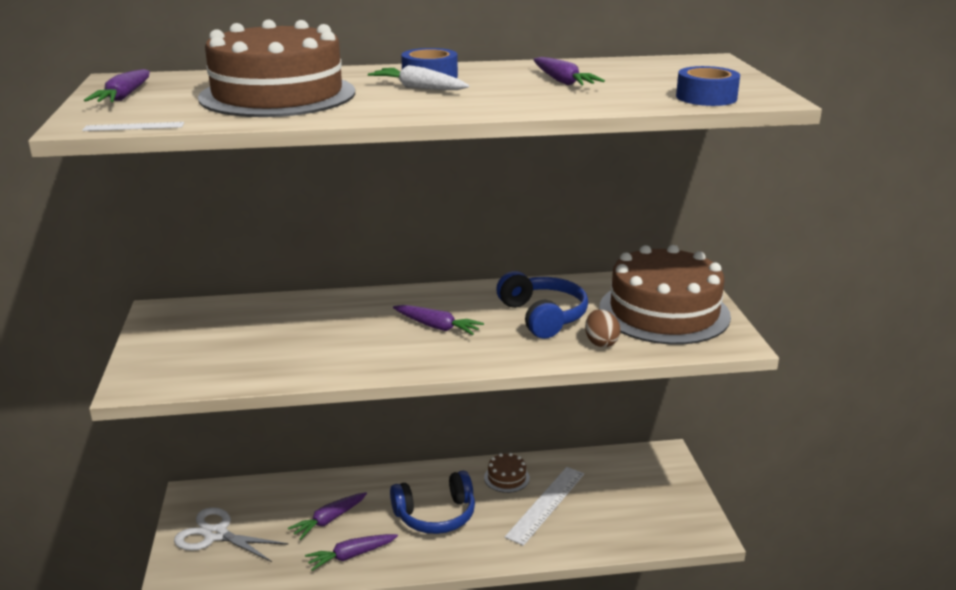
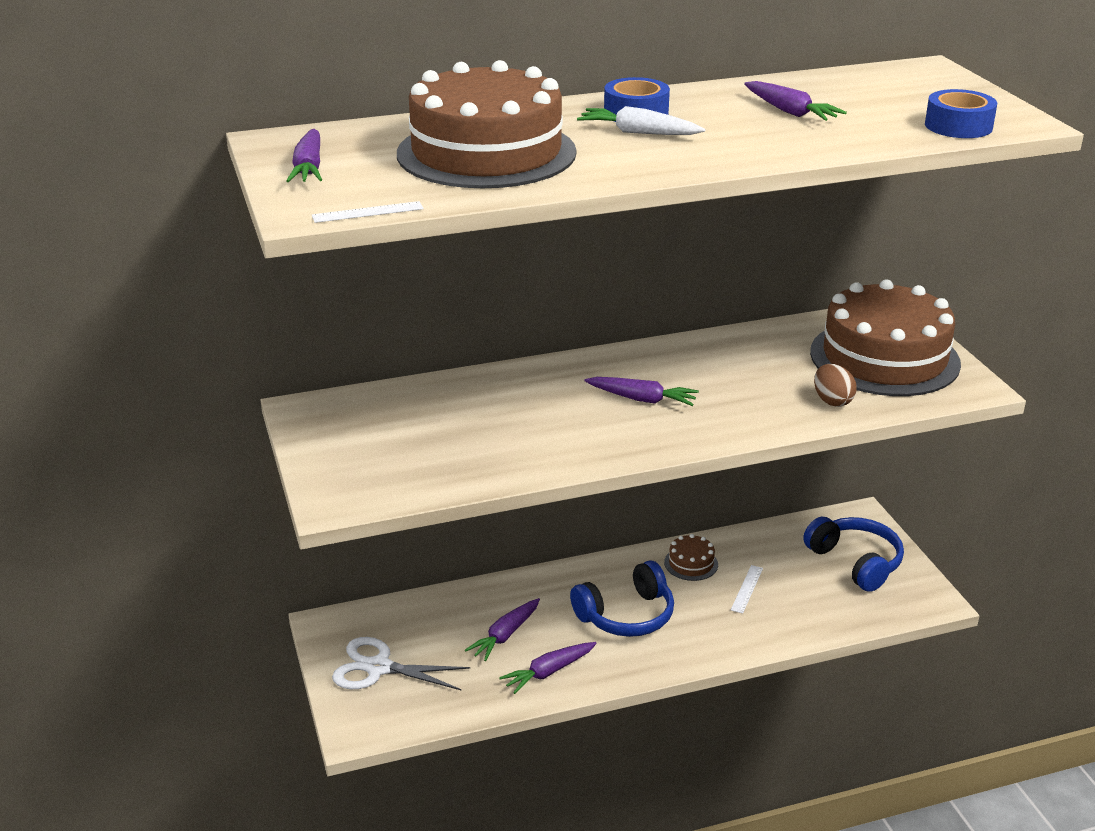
camera: 10 degrees left, 5 degrees up
blue headphones [496,271,588,339] -> blue headphones moved to [803,517,904,592]
white ruler [505,467,584,546] -> white ruler [731,565,763,614], size x0.51

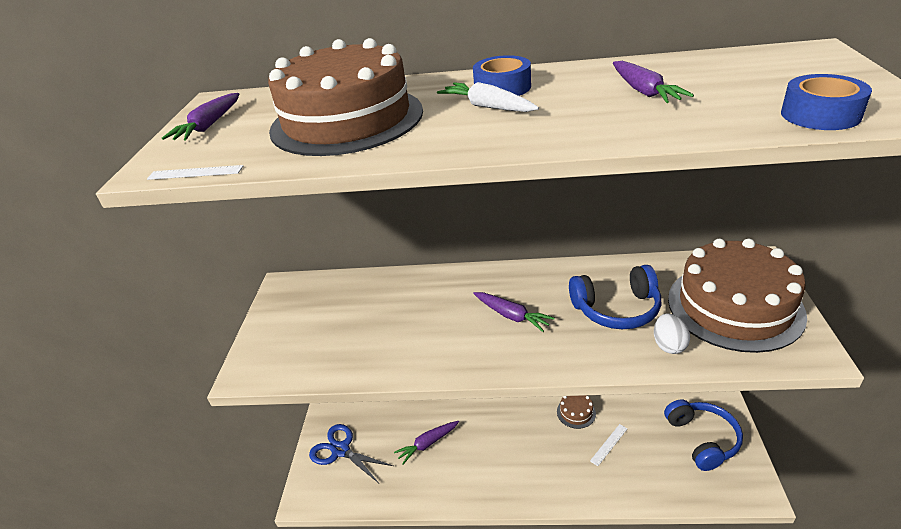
camera: 25 degrees right, 5 degrees up
white scissors [332,637,471,691] -> blue scissors [309,424,393,483]
purple carrot [499,642,597,694] -> none
blue headphones [570,560,674,637] -> blue headphones moved to [569,265,661,329]
brown egg [814,364,857,407] -> white egg [654,313,690,354]

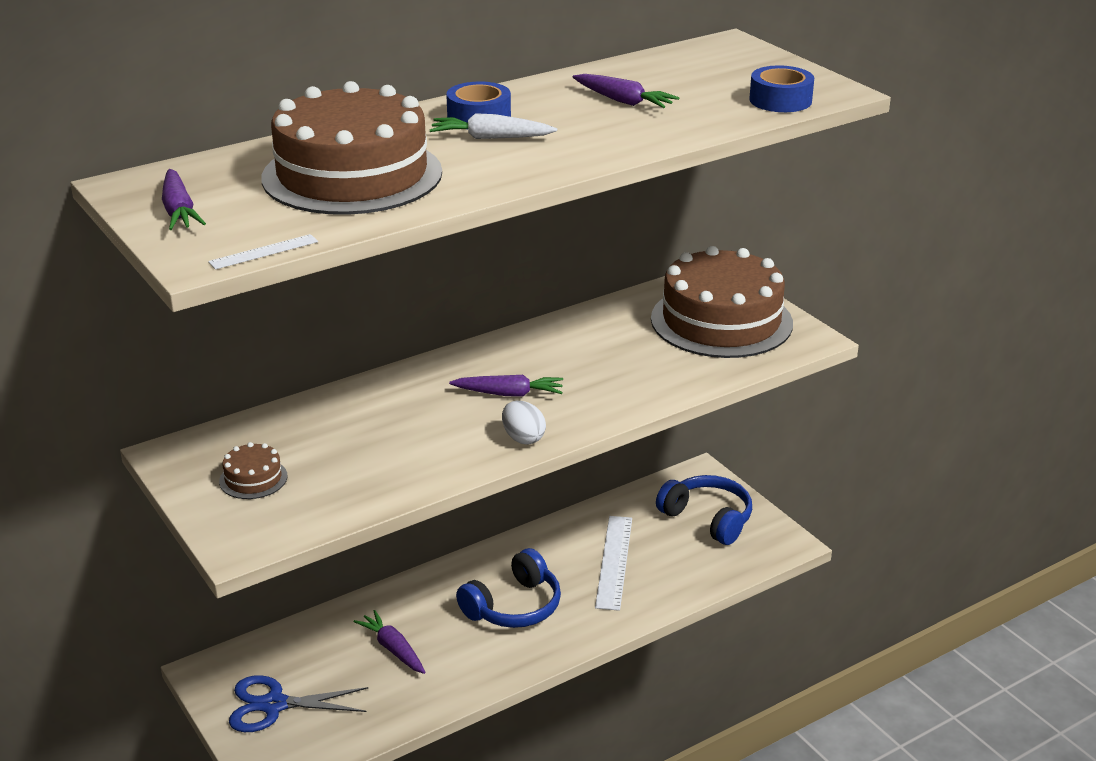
camera: 40 degrees left, 5 degrees down
purple carrot [394,421,459,465] -> purple carrot turned 120 degrees clockwise [354,610,426,674]
brown cake [557,395,596,429] -> brown cake moved to [219,442,287,499]
blue headphones [569,265,661,329] -> blue headphones moved to [456,548,561,628]
white ruler [590,424,628,466] -> white ruler [595,516,632,611], size x1.95
white egg [654,313,690,354] -> white egg moved to [502,401,546,444]

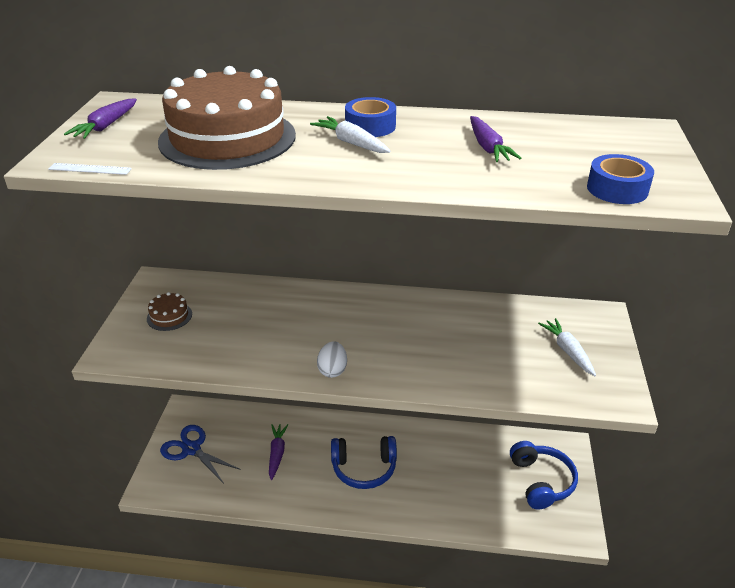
camera: 40 degrees right, 5 degrees up
purple carrot [449,375,563,397] -> none
white ruler [595,516,632,611] -> none
brown cake [651,246,793,358] -> white carrot [538,318,596,376]

